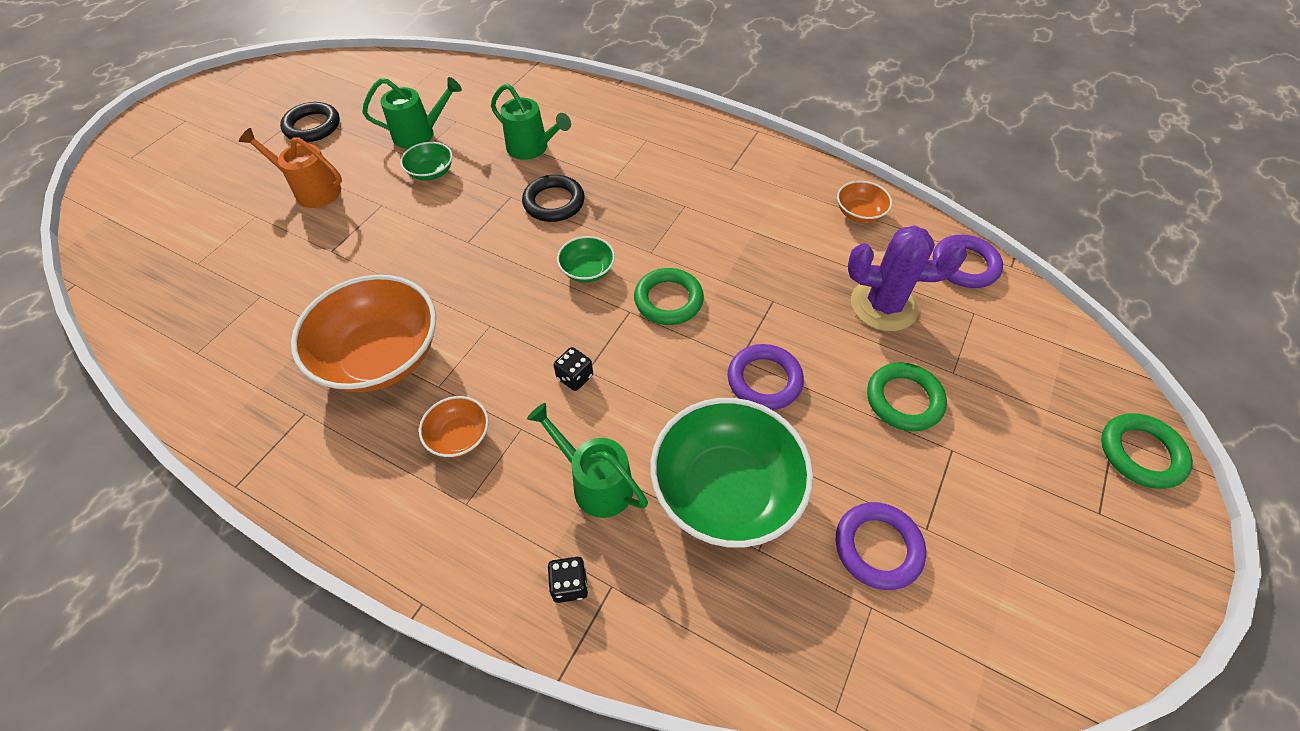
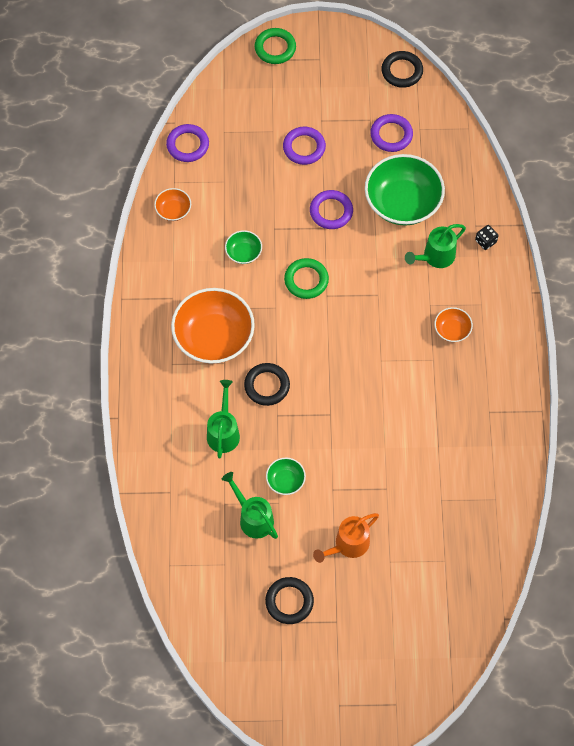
camera: 120 degrees left, 10 degrees up
orange watering can [239,128,342,208] -> orange watering can turned 60 degrees clockwise [313,513,379,563]
orange bowl [291,275,436,392] -> orange bowl moved to [171,288,255,364]
green watering can [527,403,648,518] -> green watering can turned 45 degrees clockwise [405,224,466,268]
black dice [553,347,593,391] -> none
green bowl [557,236,615,283] -> green bowl moved to [225,230,262,264]
purple cactus [848,225,967,331] -> none
green ring [867,362,947,431] -> purple ring [283,127,326,165]
none -> black ring [381,51,423,88]

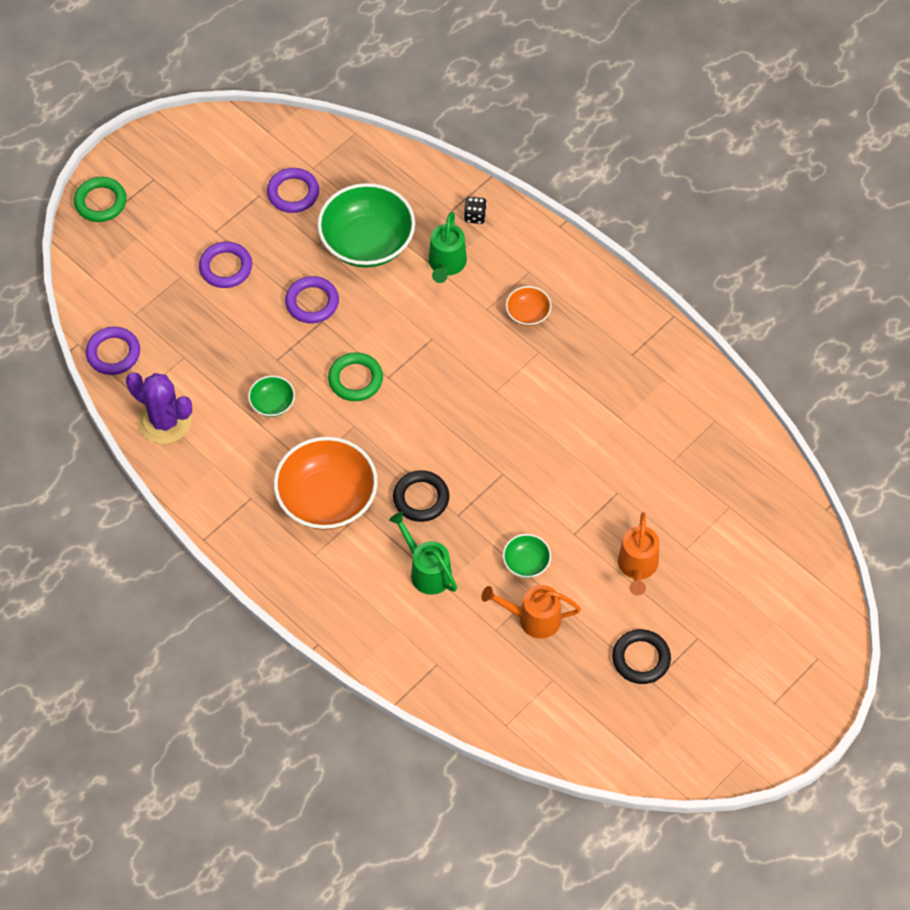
camera: 45 degrees left, 5 degrees down
orange bowl [154,188,191,221] -> purple cactus [126,372,192,444]
green watering can [222,472,278,539] -> orange watering can [481,585,581,639]
black ring [381,51,423,88] -> none

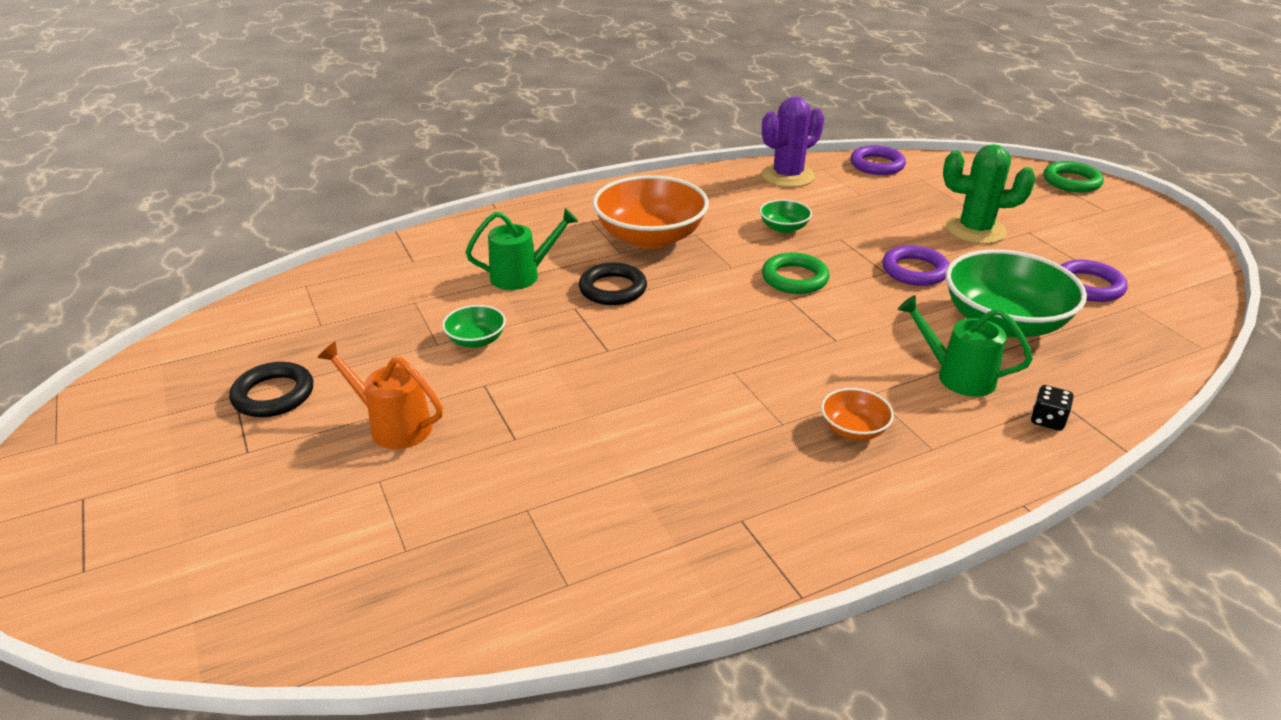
camera: 110 degrees right, 25 degrees down
purple ring [199,242,252,288] -> green cactus [943,144,1036,244]
orange watering can [481,585,581,639] -> none

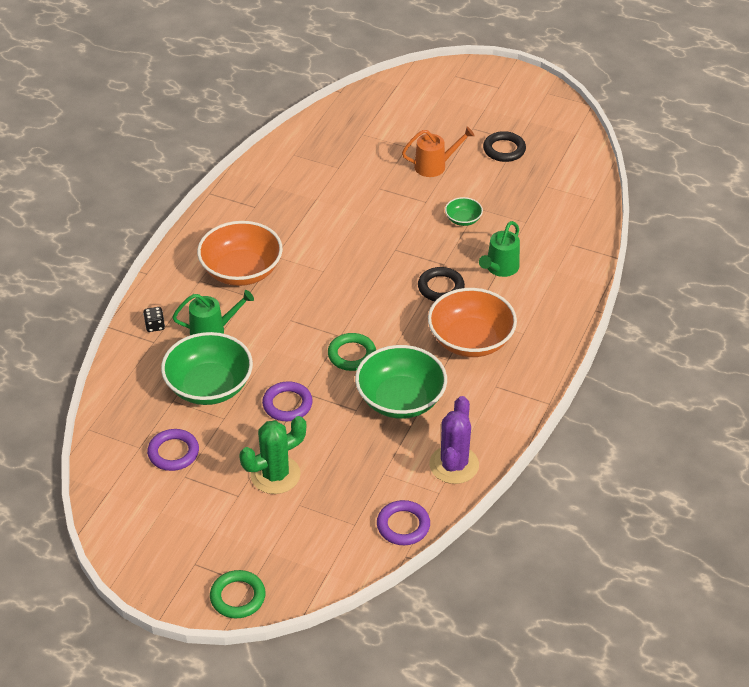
camera: 140 degrees right, 10 degrees up
green bowl [759,200,812,233] -> green bowl [355,345,447,419], size x2.15
orange bowl [821,388,894,440] -> orange bowl [197,221,283,286], size x2.15

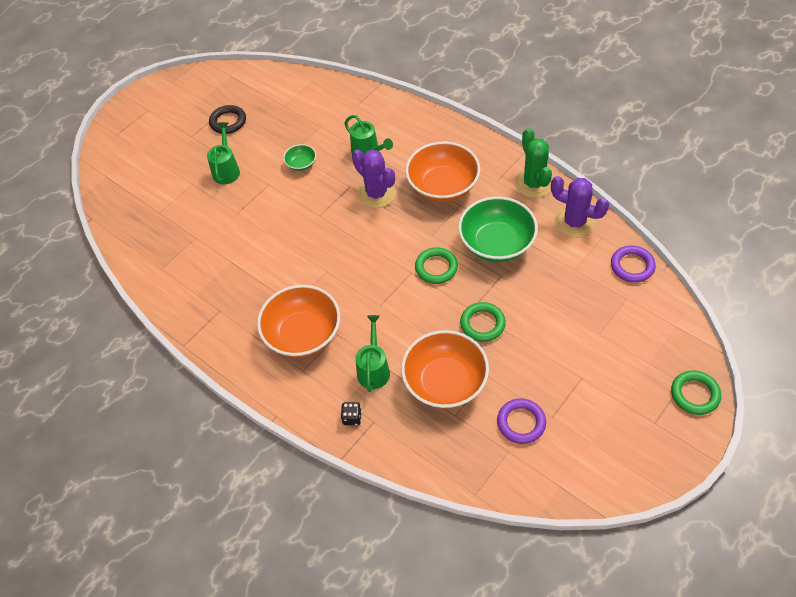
camera: 70 degrees left, 10 degrees up
green bowl [161,332,253,405] -> orange bowl [401,330,489,409]
green cactus [239,416,306,494] -> green cactus moved to [514,128,552,198]
purple ring [262,381,313,421] -> green ring [460,302,506,342]
orange watering can [402,127,475,177] -> green watering can [207,122,240,184]
black ring [418,267,465,301] -> purple cactus [352,149,396,208]

